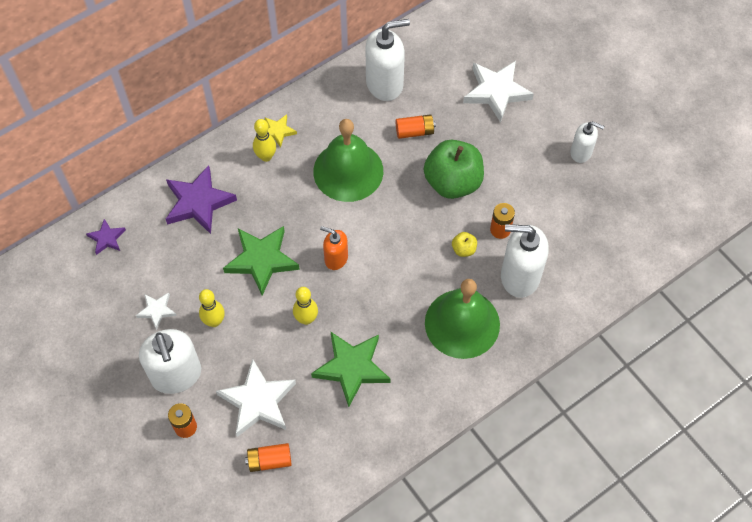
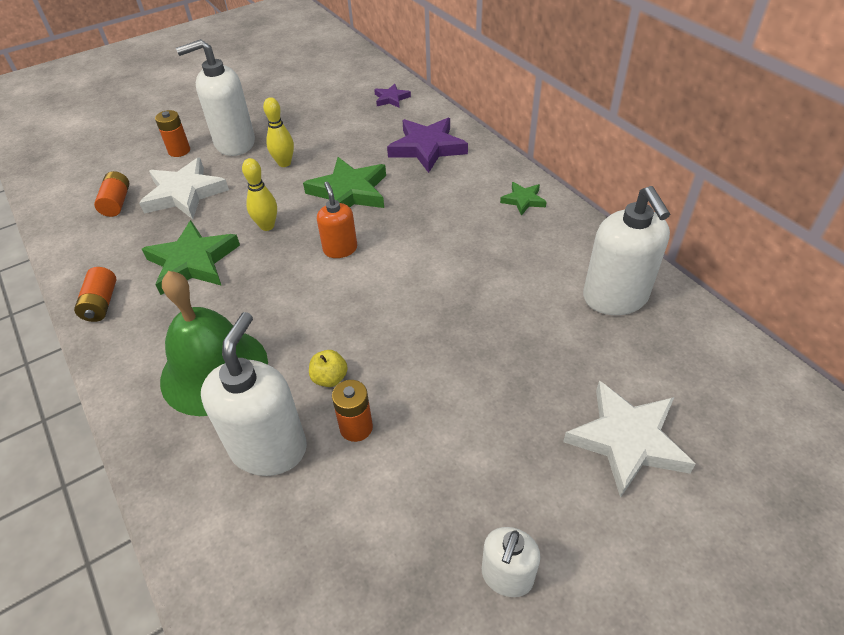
camera: 95 degrees right, 15 degrees down
white star [136,293,177,330] -> none
yellow bowling pin [253,119,276,162] -> none
yellow star [265,114,297,148] -> green star [500,182,547,216]
green bell [313,119,383,202] -> none
orange soap dispenser [320,226,348,270] -> orange soap dispenser turned 45 degrees counterclockwise [317,182,357,258]
orange battery [396,114,436,139] -> orange battery moved to [74,267,117,322]
green apple [424,140,484,199] -> none

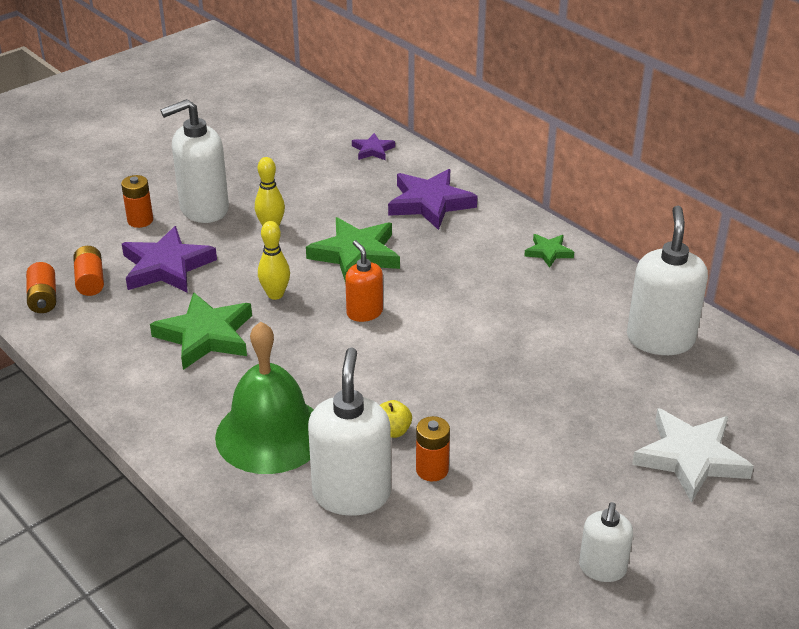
camera: 10 degrees left, 10 degrees down
orange battery [74,267,117,322] -> orange battery moved to [26,262,56,313]
white star [139,157,229,219] -> purple star [122,226,217,293]
white soap dispenser [583,186,670,315] -> white soap dispenser turned 150 degrees counterclockwise [627,206,708,355]

